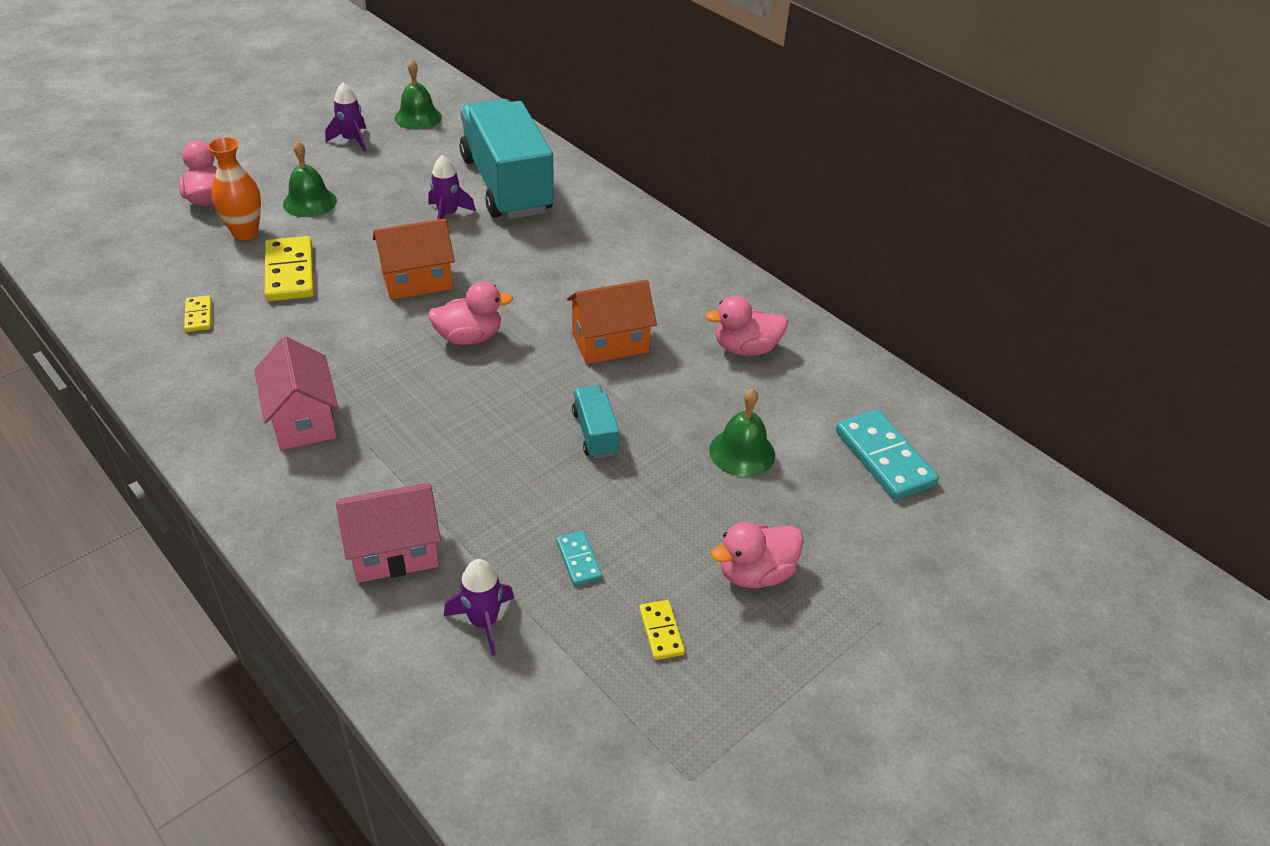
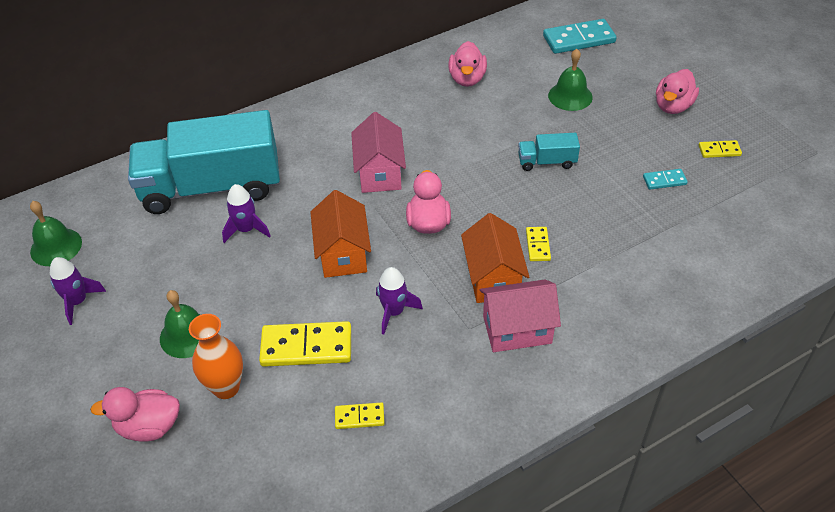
camera: 75 degrees left, 5 degrees up
pink house [336,483,441,583] -> pink house moved to [351,112,406,193]
purple rocket [444,559,514,656] -> purple rocket moved to [376,267,423,335]
orange house [567,280,657,364] -> orange house moved to [461,213,529,303]
pink duck [711,522,804,588] -> pink duck turned 45 degrees clockwise [656,69,699,114]
none -> yellow domino [526,227,551,261]

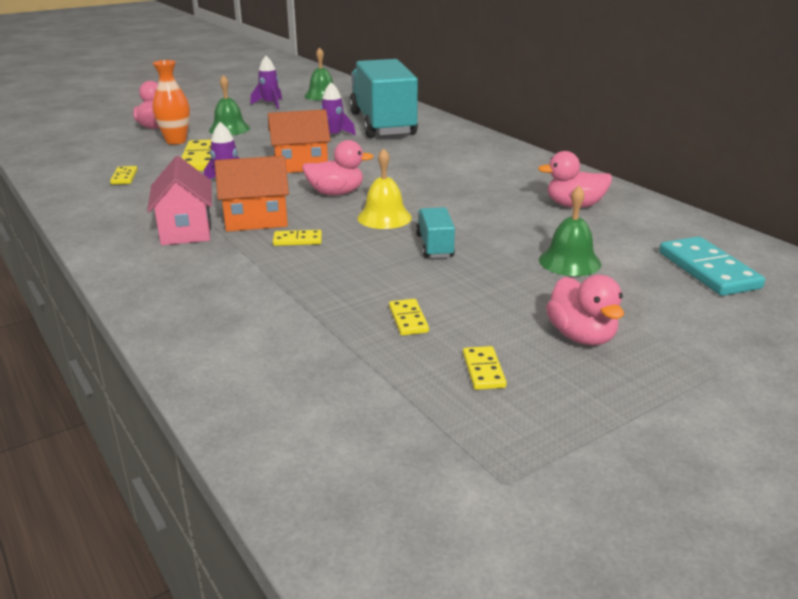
camera: 85 degrees right, 20 degrees down
pink house [351,112,406,193] -> none
turquoise domino [643,169,688,190] -> yellow domino [389,299,429,336]
pink duck [656,69,699,114] -> pink duck turned 135 degrees counterclockwise [546,275,624,345]
none -> yellow bell [357,148,412,229]

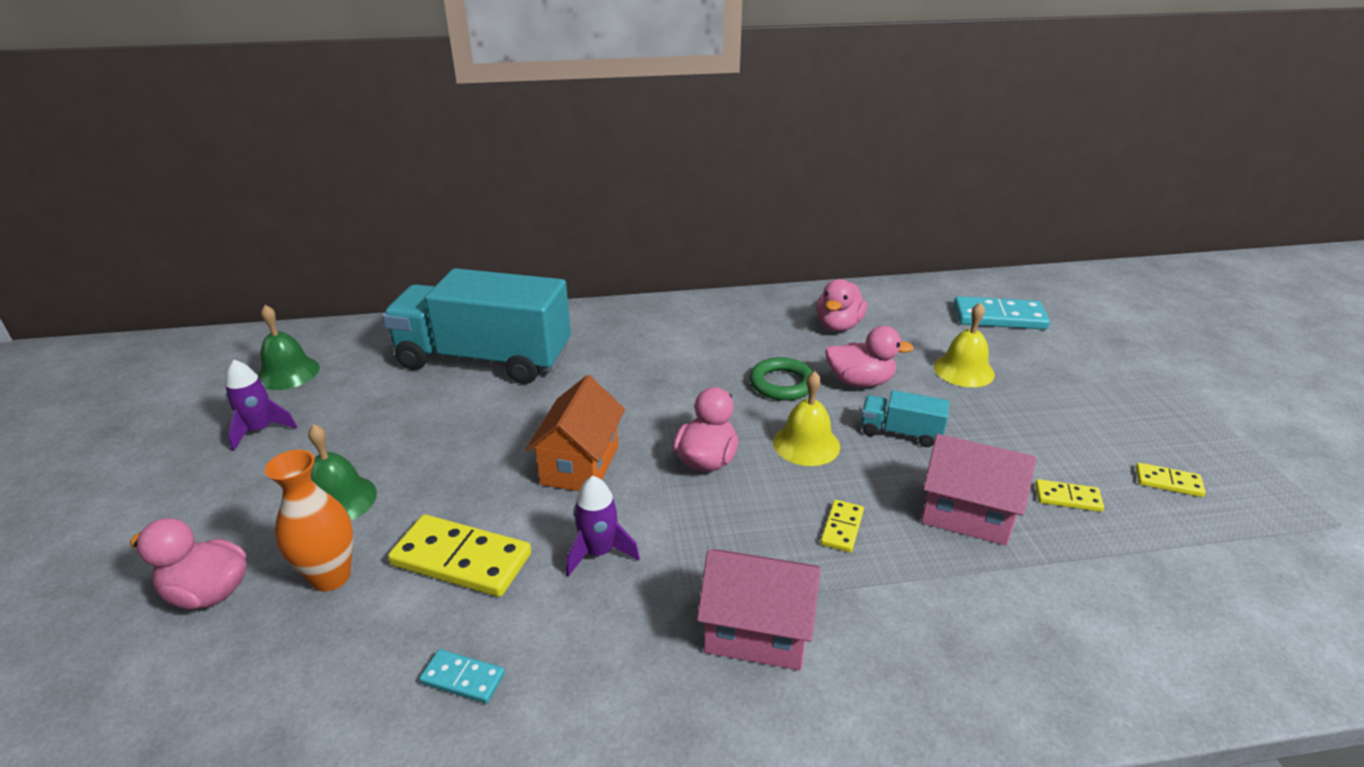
camera: 65 degrees left, 5 degrees up
yellow domino [110,166,138,185] -> turquoise domino [419,649,505,703]
orange house [215,156,289,232] -> none
purple rocket [320,82,356,135] -> none
green bell [539,186,601,276] -> yellow bell [934,302,995,387]
pink duck [546,275,624,345] -> pink duck moved to [825,326,914,387]
none -> green ring [750,357,813,401]
none -> pink house [921,434,1036,545]

